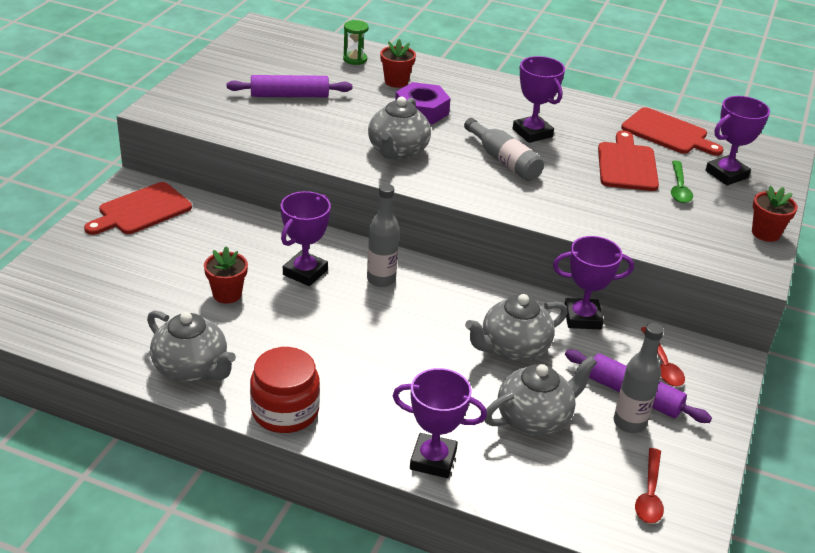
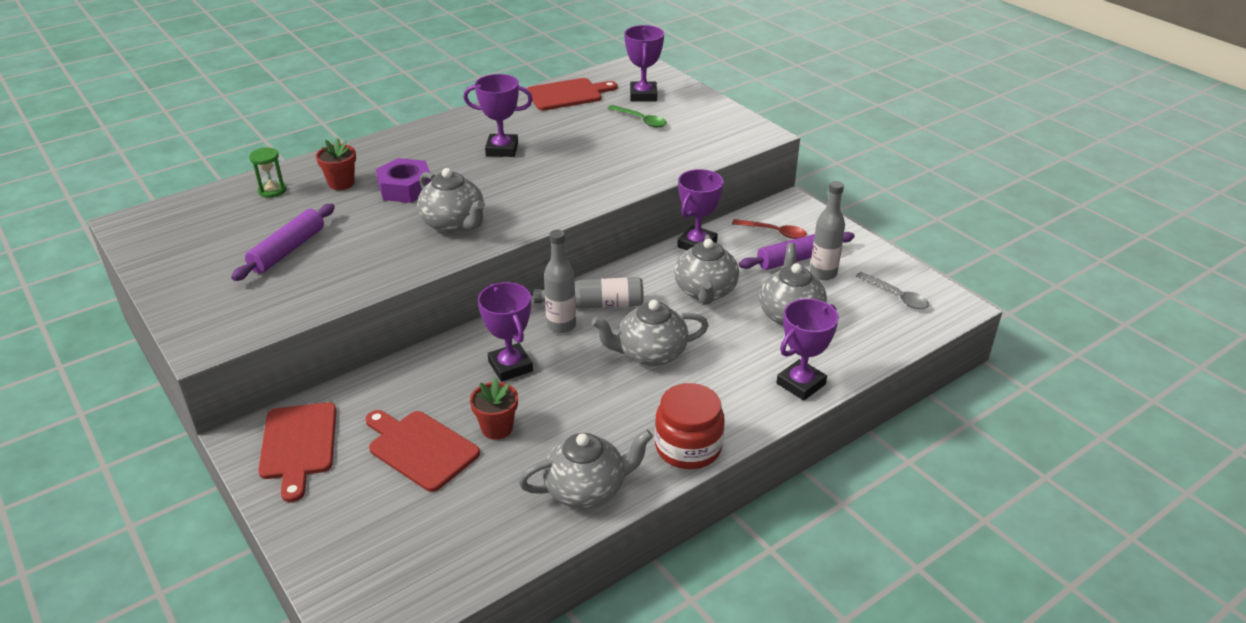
camera: 55 degrees left, 0 degrees up
grey bottle [464,118,544,181] -> grey bottle moved to [534,277,644,309]
red cutting board [598,131,659,191] -> red cutting board moved to [365,410,480,492]
red spoon [635,448,664,523] -> grey spoon [856,272,929,309]
red flower pot [752,185,798,242] -> none
none -> grey teapot [592,300,709,366]

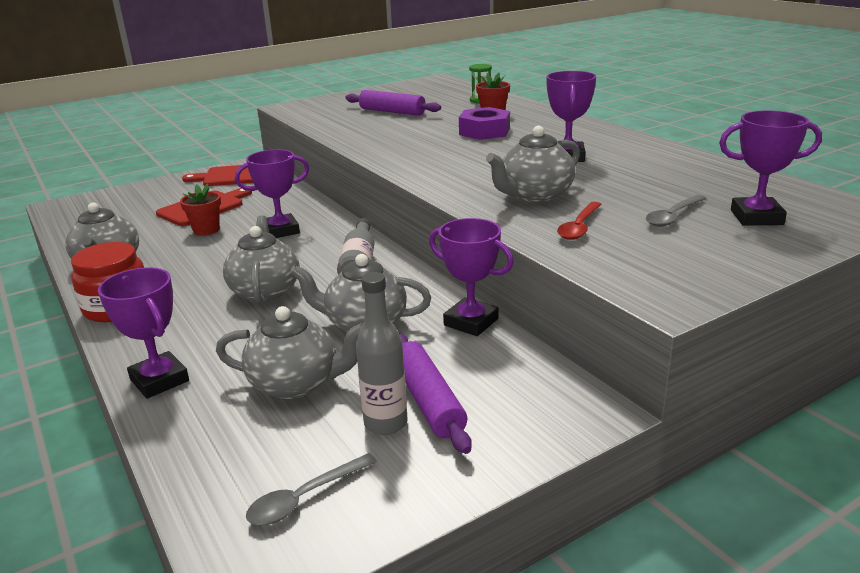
camera: 95 degrees right, 10 degrees down
grey teapot [417,168,485,233] -> grey teapot moved to [486,125,580,203]
red cutting board [527,78,618,110] -> none
grey bottle [544,230,576,333] -> none
green spoon [608,105,667,128] -> grey spoon [646,195,706,227]
red spoon [732,219,807,239] -> red spoon moved to [557,202,602,240]

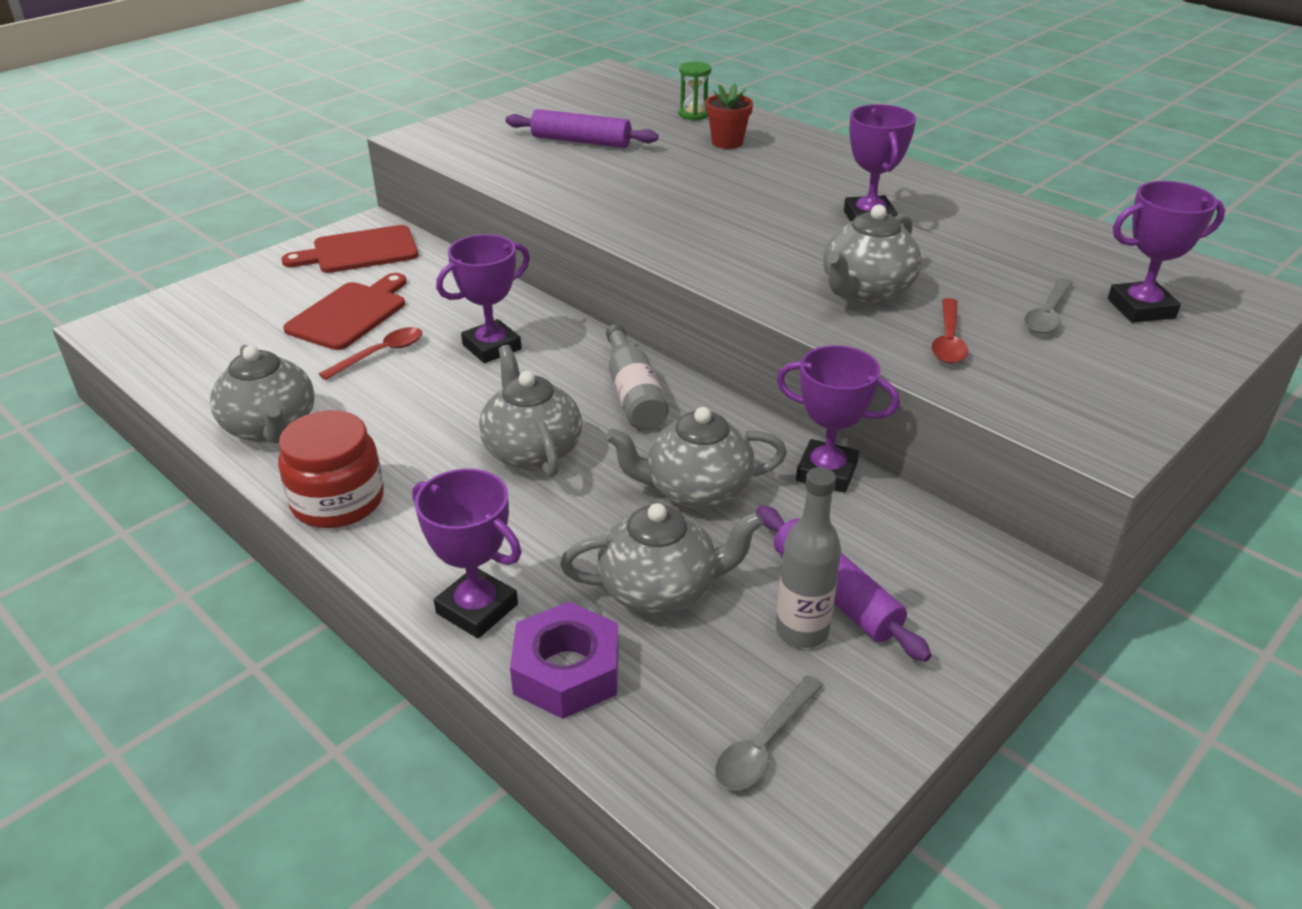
camera: 15 degrees left, 10 degrees up
red flower pot [180,183,221,235] -> red spoon [319,327,422,380]
purple nut [459,107,510,140] -> purple nut moved to [510,602,619,719]

